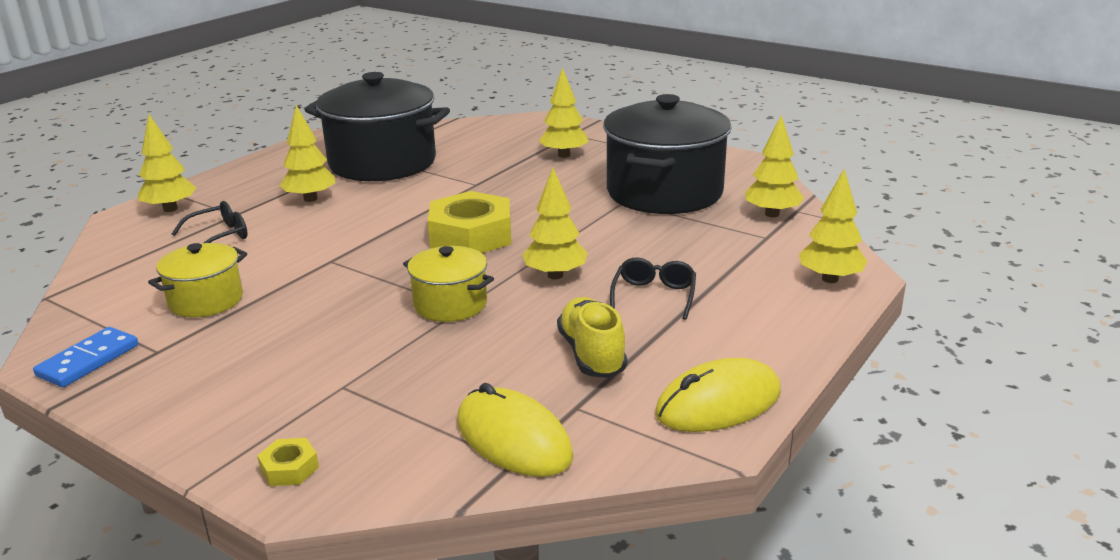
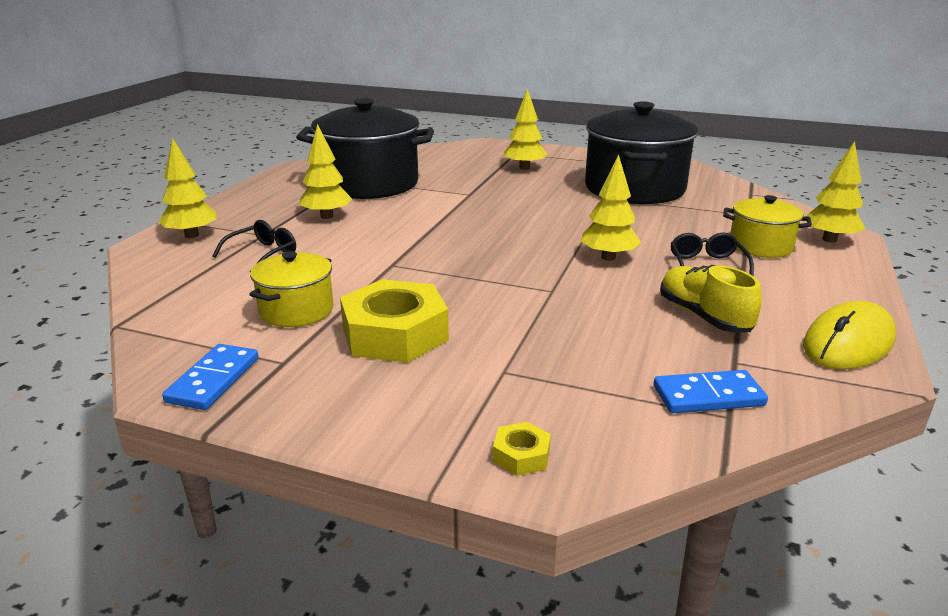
camera: 15 degrees left, 0 degrees up
yellow pot [403,246,494,322] -> yellow pot moved to [723,195,812,258]
yellow nut [428,191,511,253] -> yellow nut moved to [340,279,449,363]
yellow mouse [457,383,574,477] -> blue domino [653,370,768,413]
yellow tree [745,115,804,217] -> none

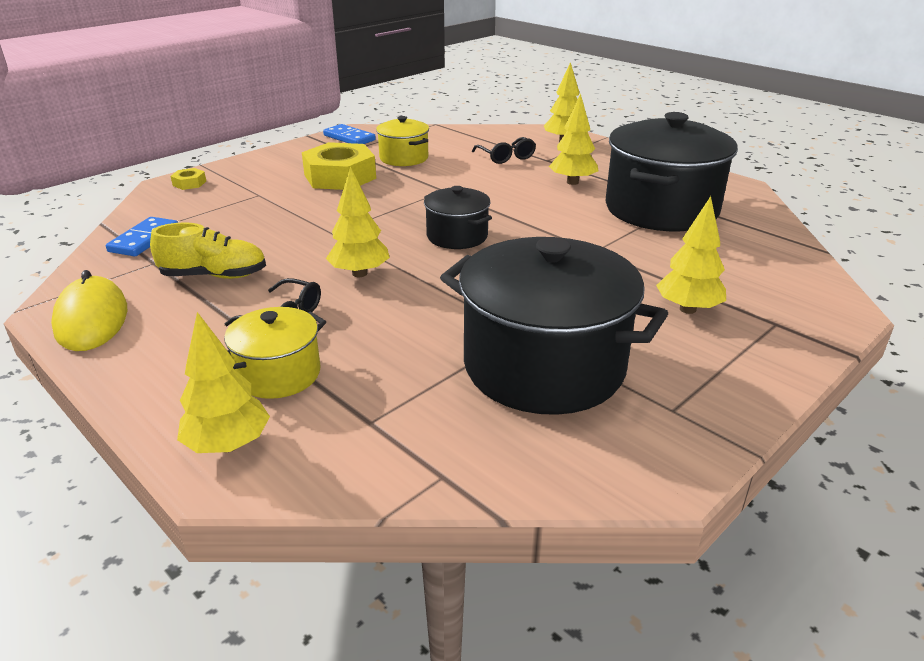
camera: 115 degrees right, 5 degrees up
none -> black pot [424,186,492,249]

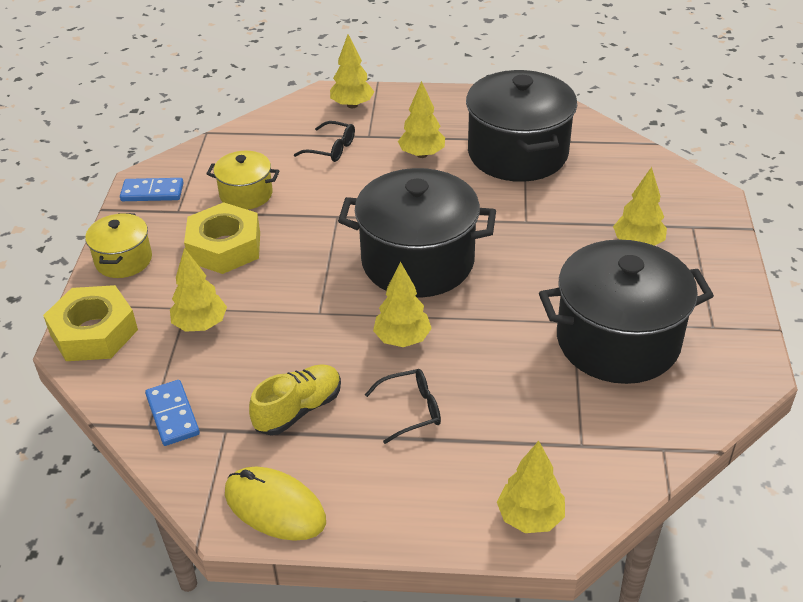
camera: 40 degrees left, 10 degrees up
yellow nut [171,168,206,190] -> yellow nut [43,285,138,361], size x2.33
yellow pot [224,307,326,399] -> yellow pot moved to [85,213,152,278]
black pot [424,186,492,249] -> black pot [338,168,496,298], size x1.96
none -> yellow tree [170,248,227,332]

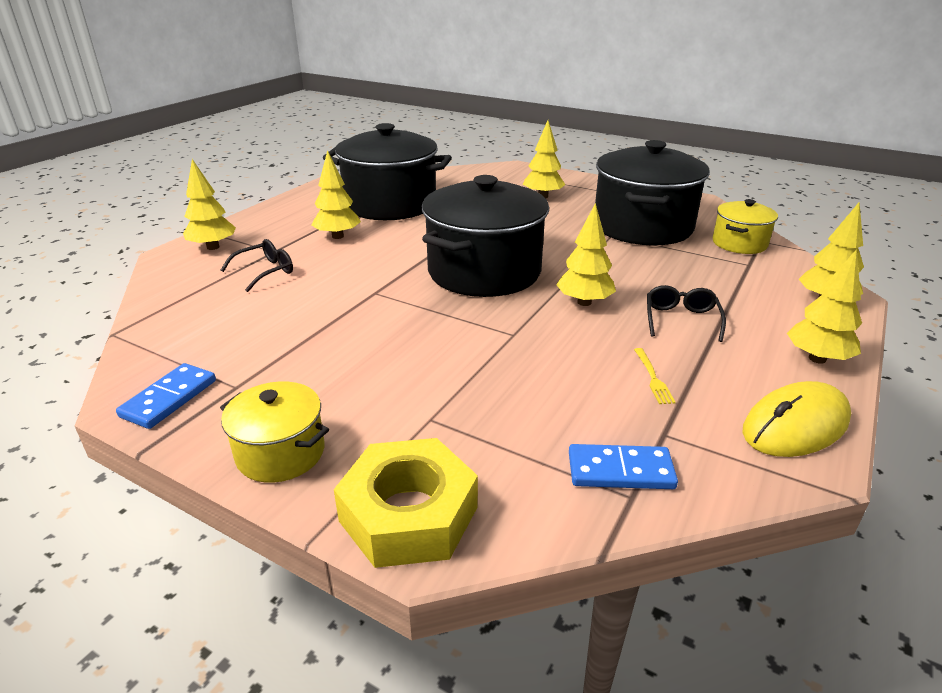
camera: 65 degrees left, 10 degrees down
yellow tree [170,248,227,332] -> yellow tree moved to [787,249,862,364]
yellow nut [184,202,260,274] -> none
yellow pot [206,151,279,210] -> yellow pot moved to [713,199,778,254]
yellow shoe [249,364,341,435] -> yellow fork [634,348,676,404]

